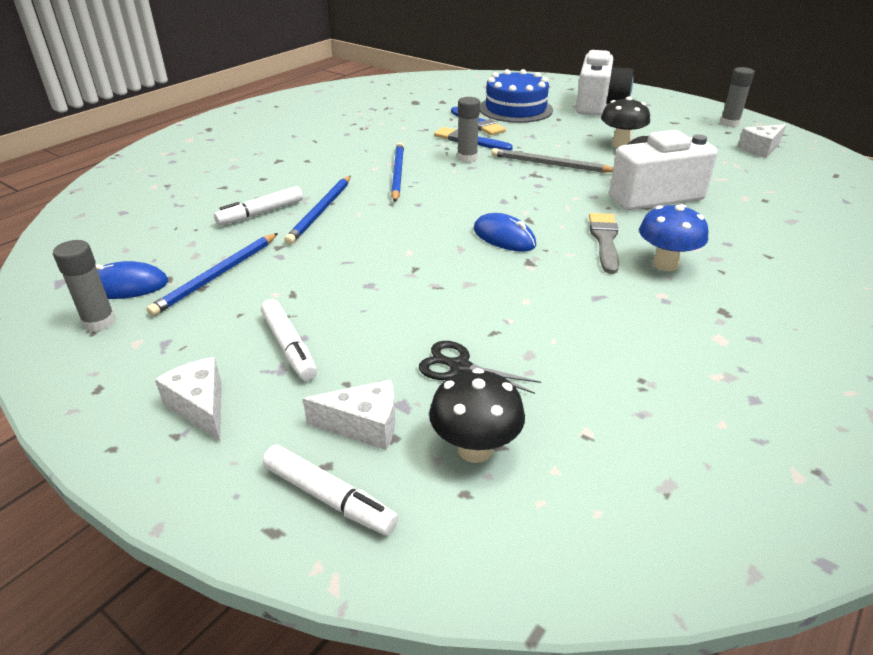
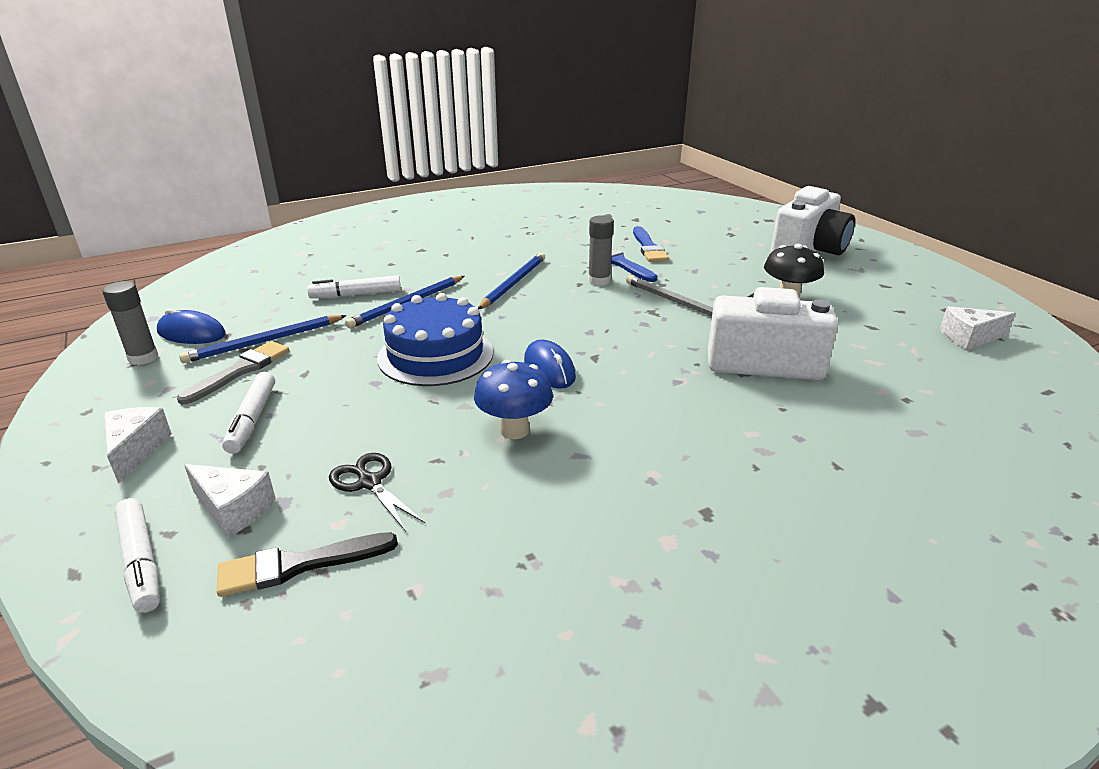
camera: 25 degrees right, 5 degrees down
black mushroom [429,368,525,463] -> black brush [217,532,398,597]
blue cake [480,69,553,123] -> blue cake moved to [377,293,493,386]
grey brush [589,213,619,274] -> grey brush moved to [177,341,289,405]
blue mushroom [639,204,708,271] -> blue mushroom moved to [474,360,553,439]
grey glue stick [720,67,755,127] -> none

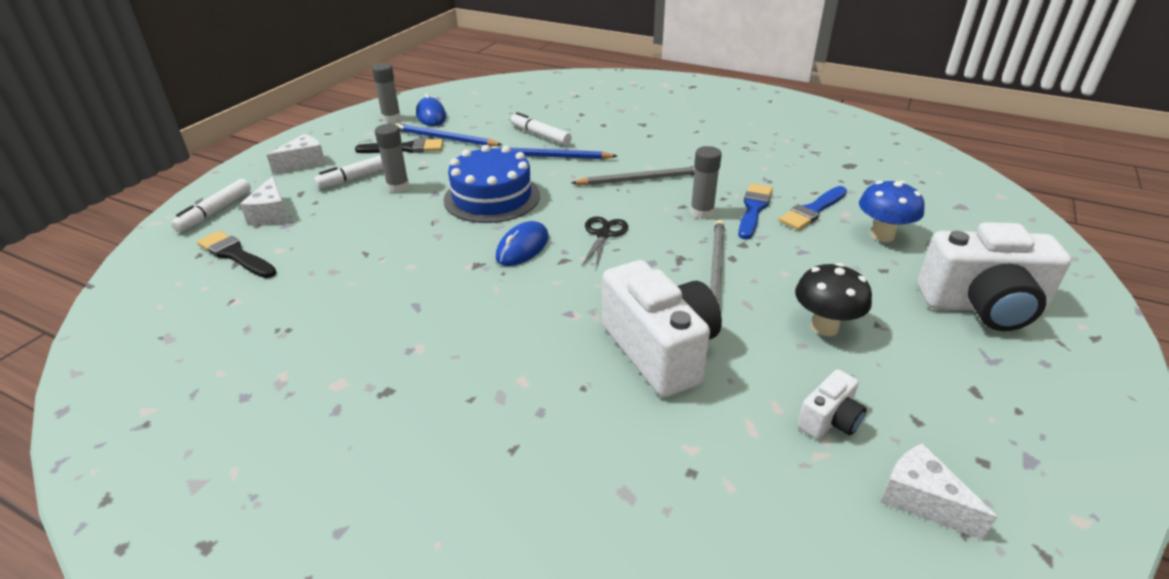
camera: 55 degrees right, 5 degrees up
grey brush [177,341,289,405] -> black brush [355,138,443,153]
black scissors [329,453,425,531] -> black scissors moved to [582,216,628,270]
blue mushroom [474,360,553,439] -> blue mushroom moved to [859,181,925,242]
blue pencil [478,252,545,310] -> grey pencil [571,166,695,186]
none -> grey glue stick [375,124,409,193]
none -> white camera [797,369,867,439]

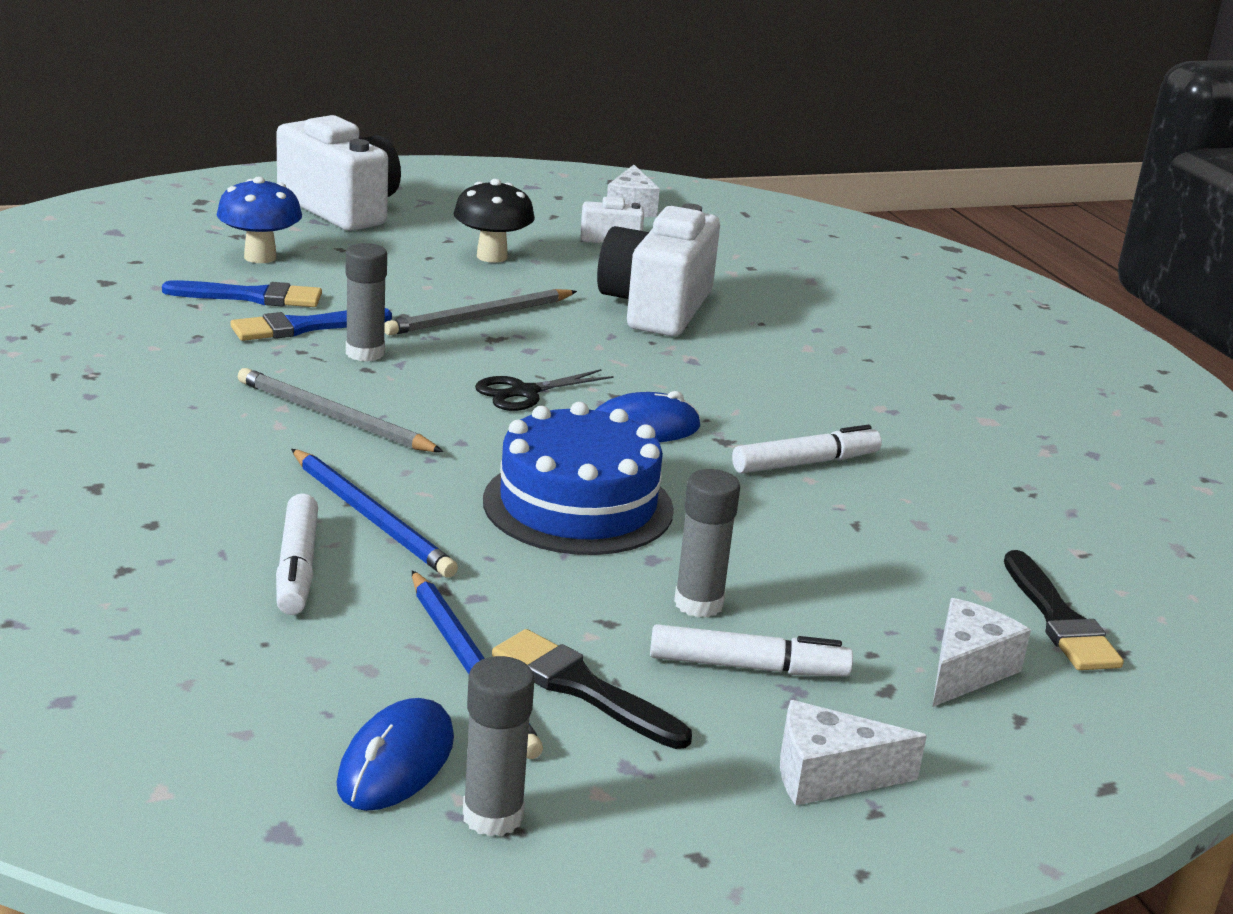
camera: 140 degrees left, 10 degrees down
white marker [171,179,251,232] -> white marker moved to [732,425,882,473]

